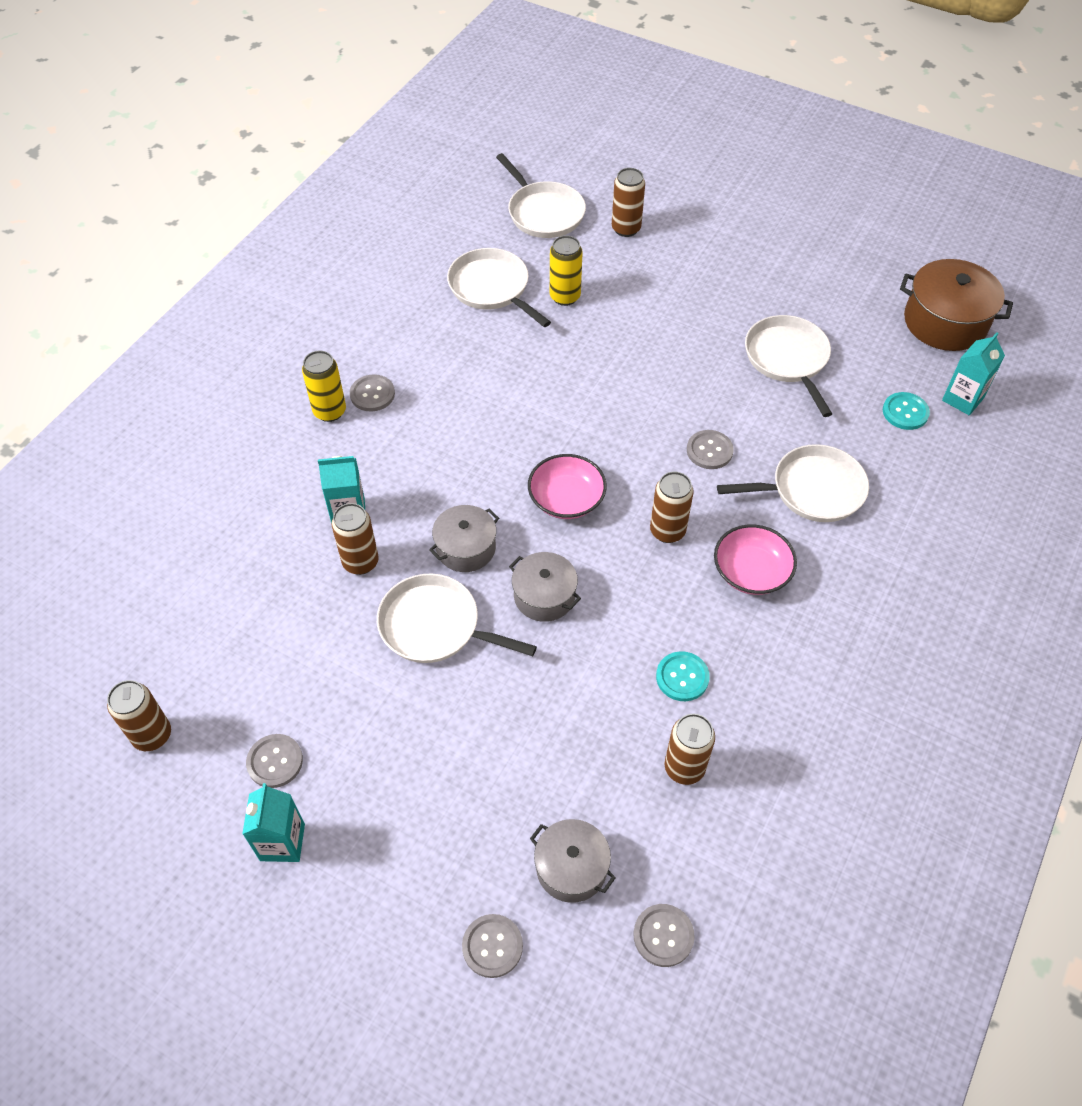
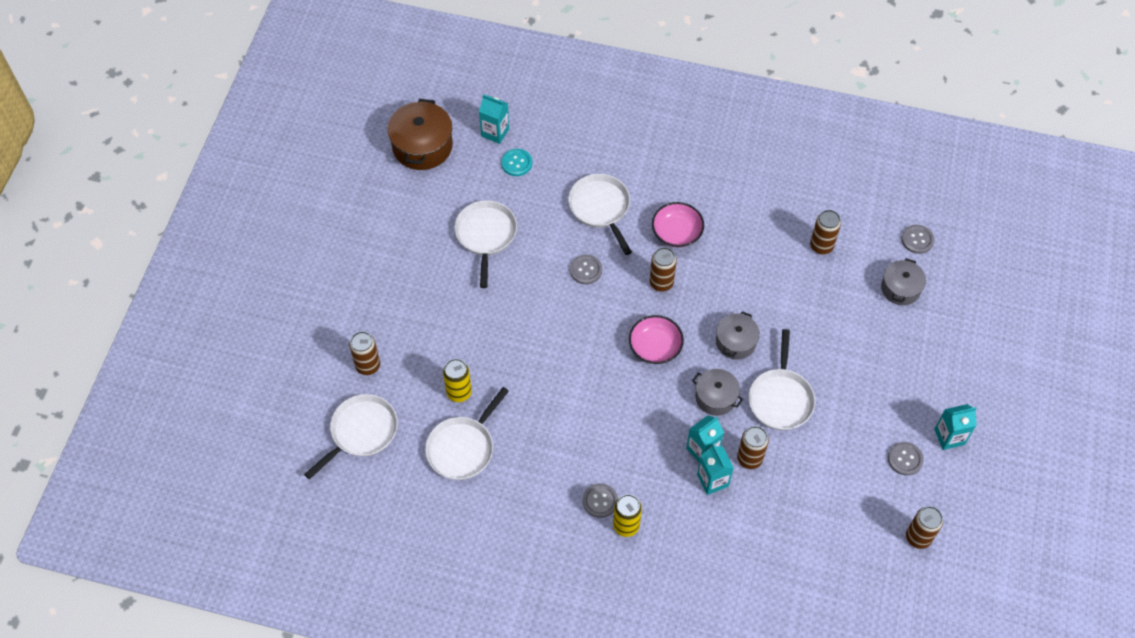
camera: 105 degrees left, 5 degrees up
grey button [462,914,523,978] -> none
turquoise button [656,651,710,701] -> none
white pan [745,315,832,417] -> white pan turned 120 degrees clockwise [454,200,517,288]
none -> turquoise carton [686,415,724,463]

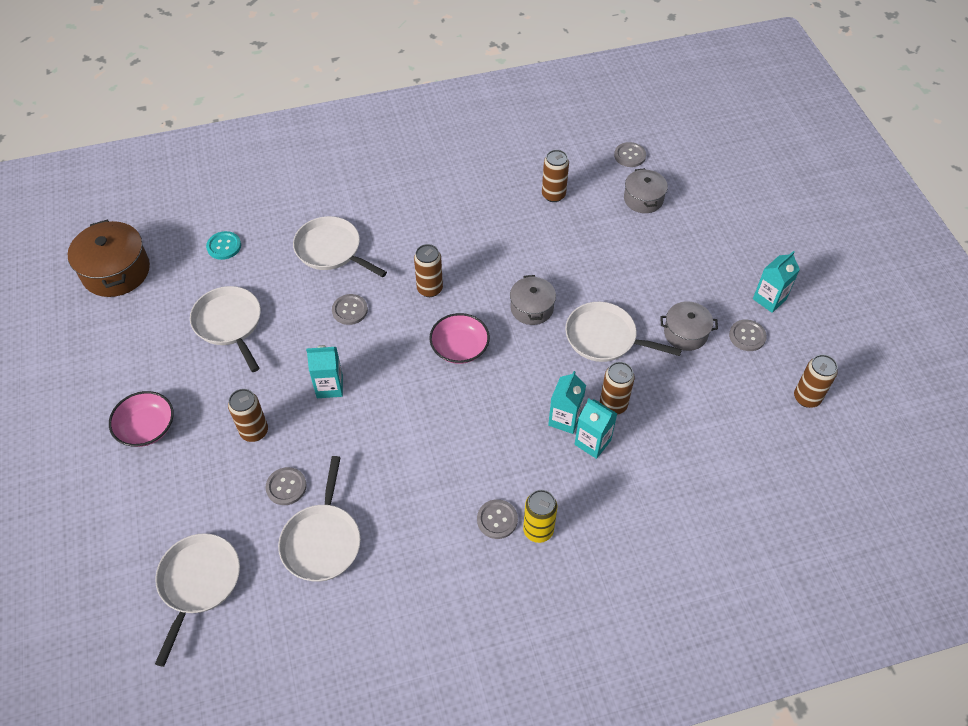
camera: 30 degrees left, 5 degrees down
brown can [349,331,380,375] -> brown can moved to [228,389,268,442]
yellow can [443,359,472,402] -> grey button [266,467,306,505]
turquoise carton [479,94,509,144] -> turquoise carton moved to [306,345,343,398]
pink bowl [652,202,704,247] -> pink bowl moved to [109,391,174,447]
grey pot [692,369,743,416] -> grey pot moved to [660,301,718,351]
white pan [748,329,815,430] -> white pan turned 135 degrees clockwise [565,302,682,362]

